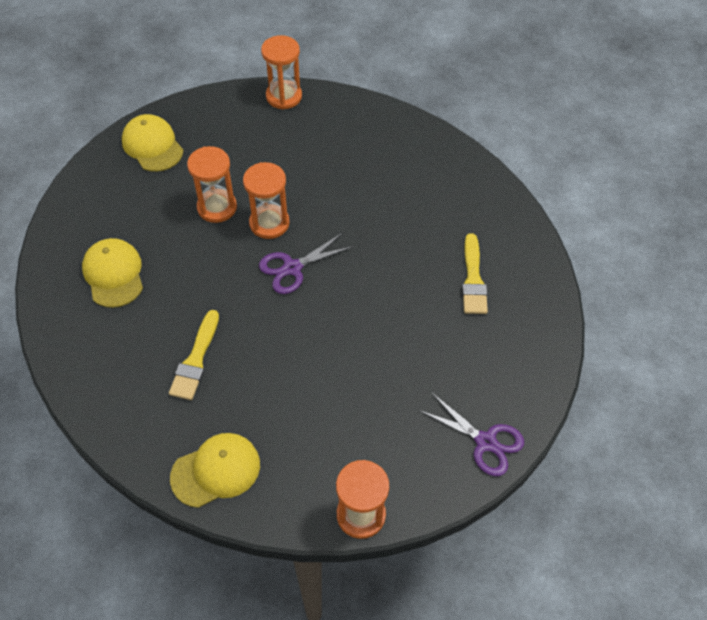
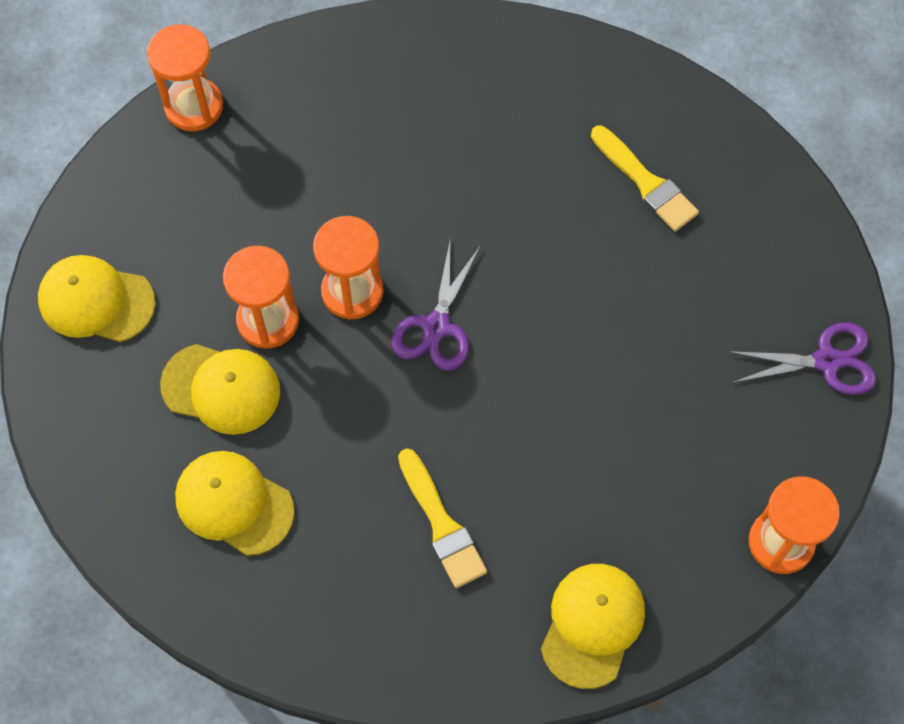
camera: 40 degrees left, 10 degrees up
none -> yellow cap [160,344,280,435]

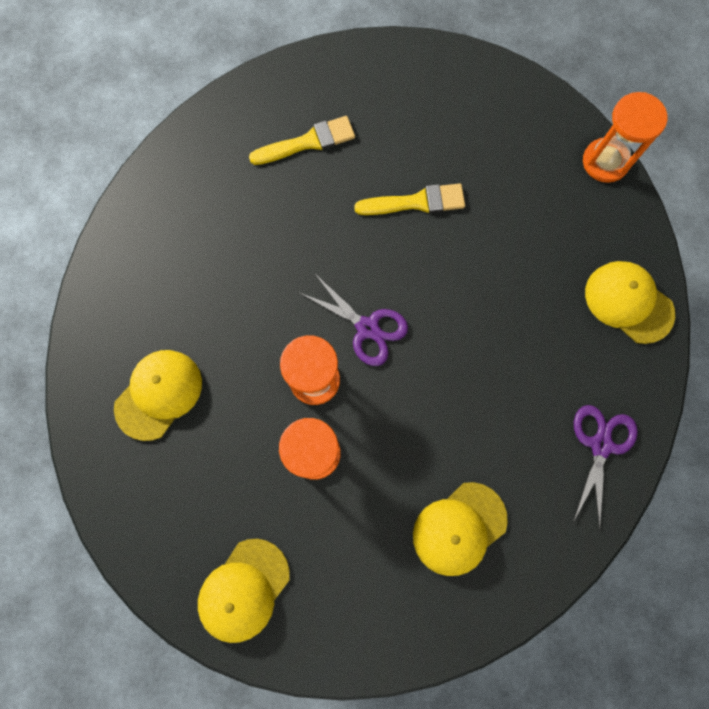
camera: 70 degrees left, 10 degrees up
orange hourglass [147,24,223,131] -> none
yellow cap [160,344,280,435] -> yellow cap moved to [114,350,202,441]
yellow brush [398,448,487,588] -> yellow brush moved to [354,183,465,215]
purple scissors [728,322,876,395] -> purple scissors moved to [573,405,638,530]

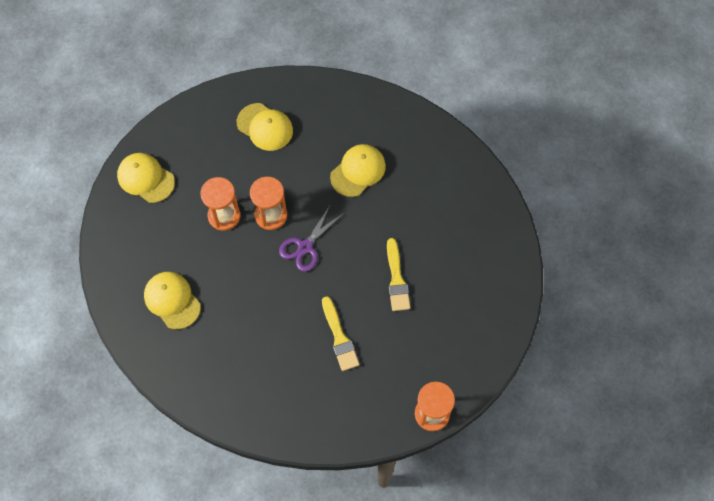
camera: 90 degrees right, 10 degrees down
yellow brush [249,116,355,165] -> yellow brush moved to [322,296,359,371]
purple scissors [573,405,638,530] -> none
yellow cap [585,261,675,344] -> yellow cap moved to [330,144,386,197]

